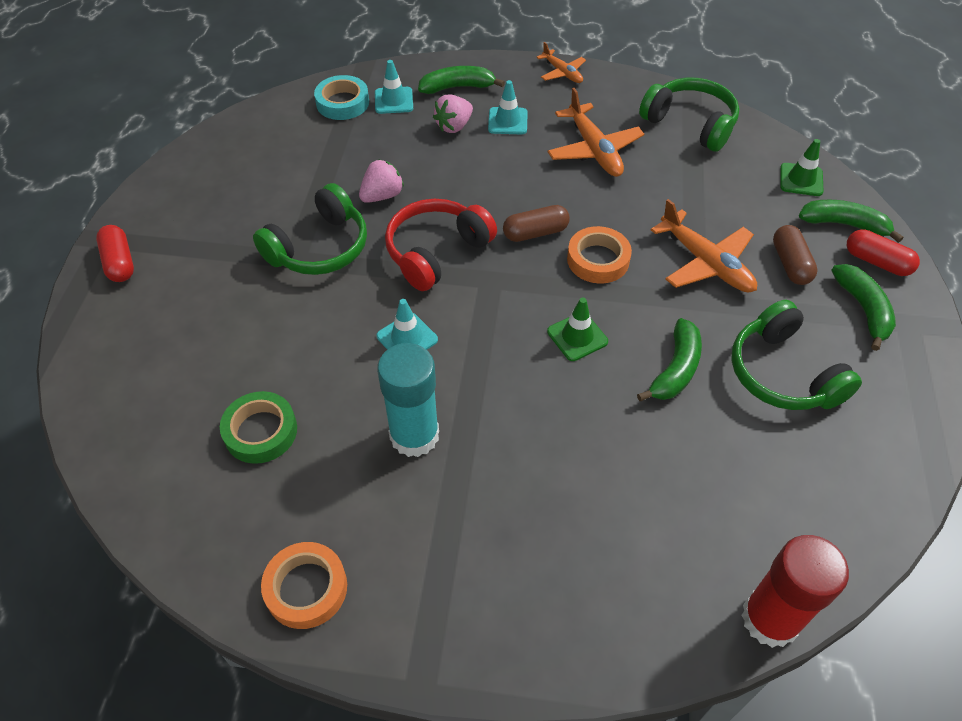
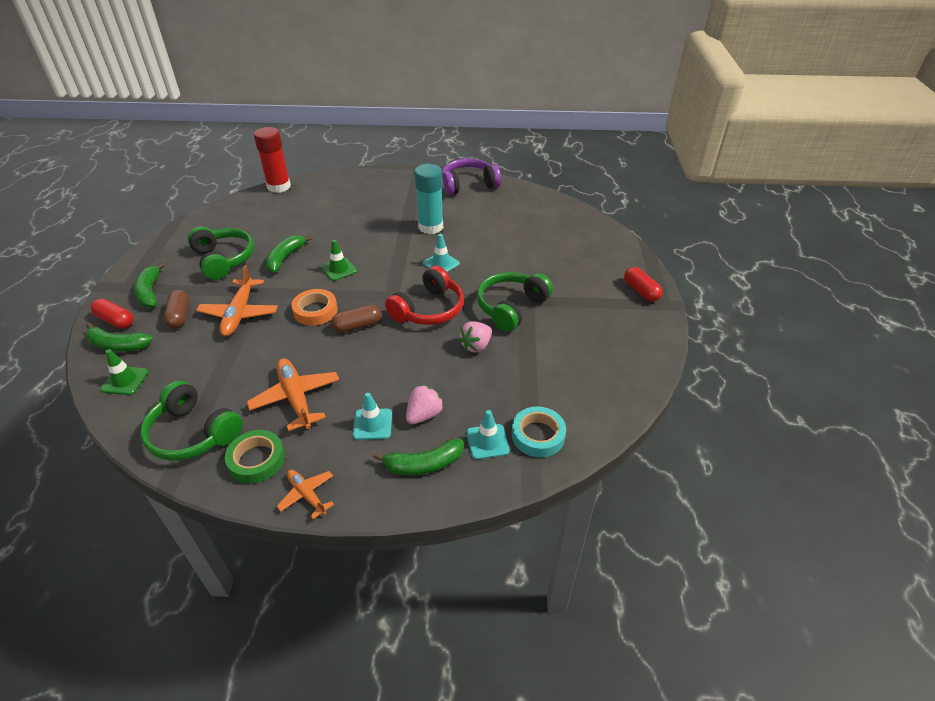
camera: 175 degrees right, 10 degrees down
green tape [220,391,297,464] -> green tape moved to [225,430,285,484]
orange tape [261,542,347,629] -> purple headphones [442,159,501,195]
orange plane [651,199,757,292] -> orange plane turned 135 degrees counterclockwise [196,265,278,336]

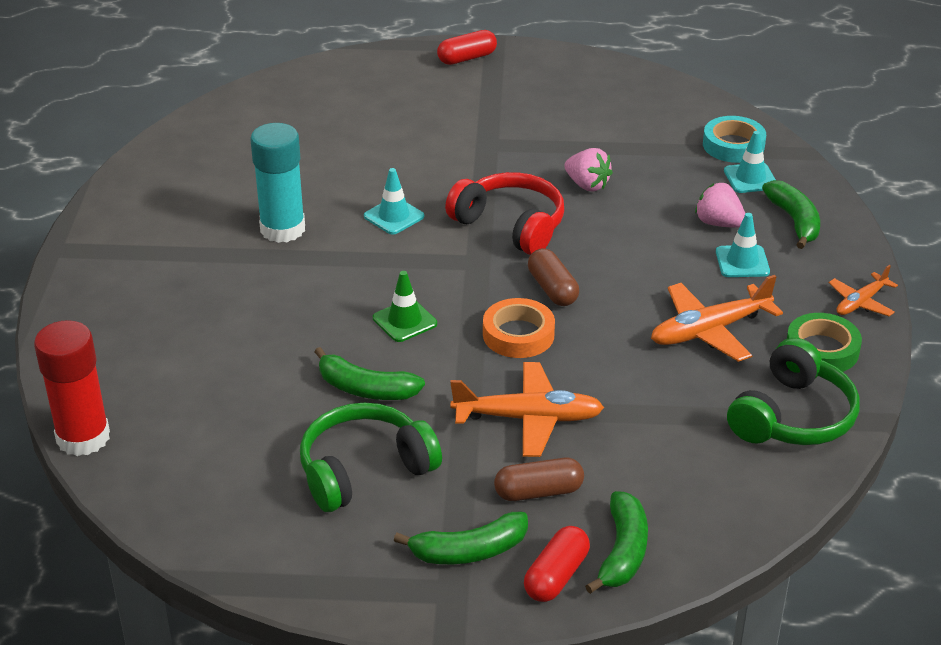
camera: 90 degrees left, 5 degrees down
green traffic cone [101,349,148,395] -> none
purple headphones [442,159,501,195] -> none
green headphones [477,272,553,332] -> none

